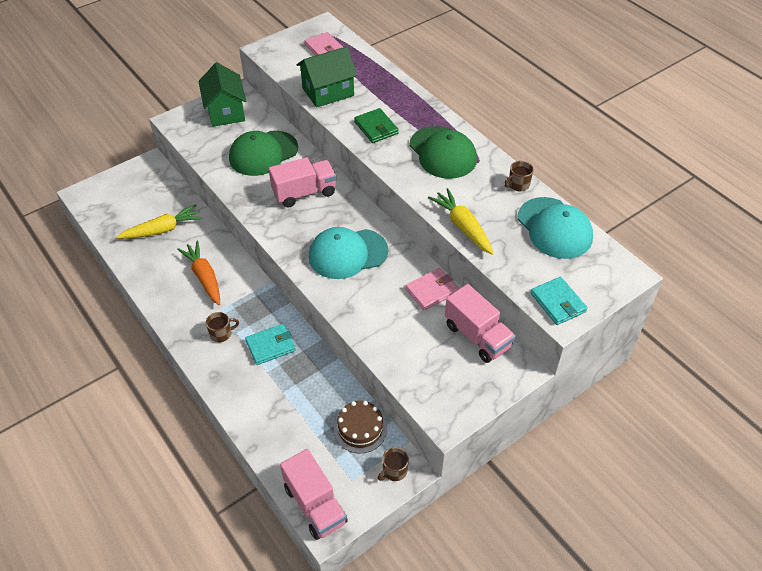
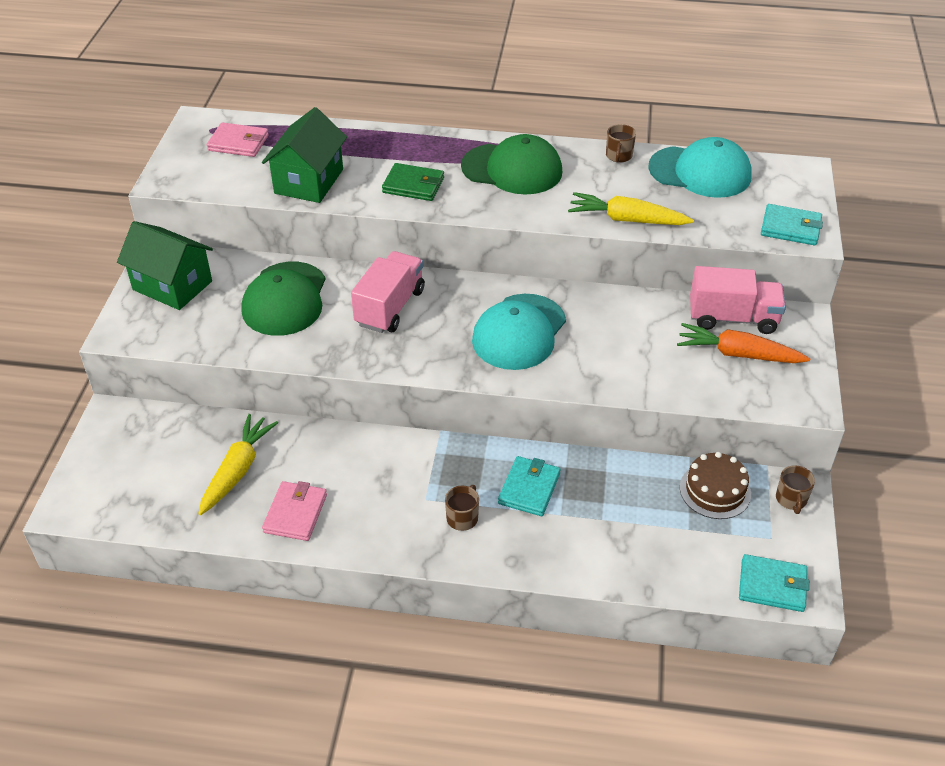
camera: 45 degrees left, 5 degrees down
orange carrot [177,241,220,305] -> orange carrot moved to [677,323,810,363]
pink truck [280,449,348,540] -> turquoise wallet [739,554,809,612]
pink wallet [405,268,459,310] -> pink wallet moved to [262,481,327,541]

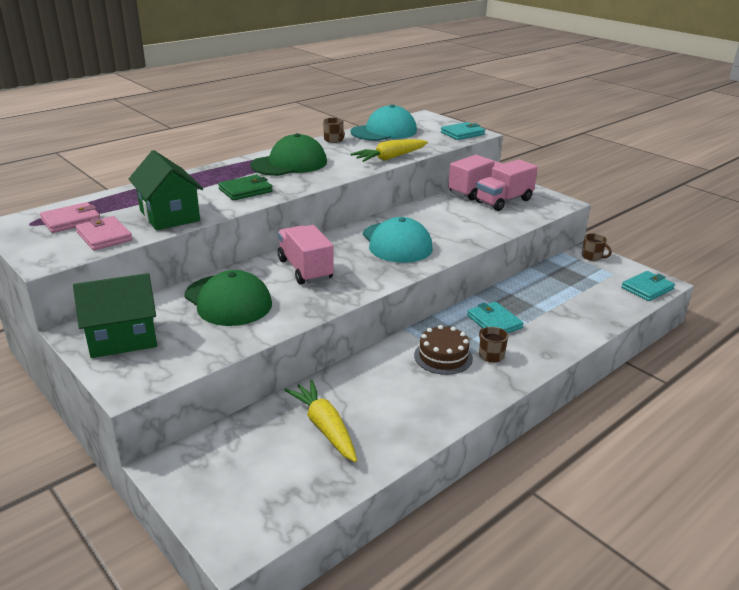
camera: 50 degrees left, 15 degrees down
pink wallet [262,481,327,541] -> pink wallet moved to [75,216,133,250]
orange carrot [677,323,810,363] -> pink truck [476,159,538,211]
brown cake [680,452,751,519] -> brown cake moved to [414,325,473,375]

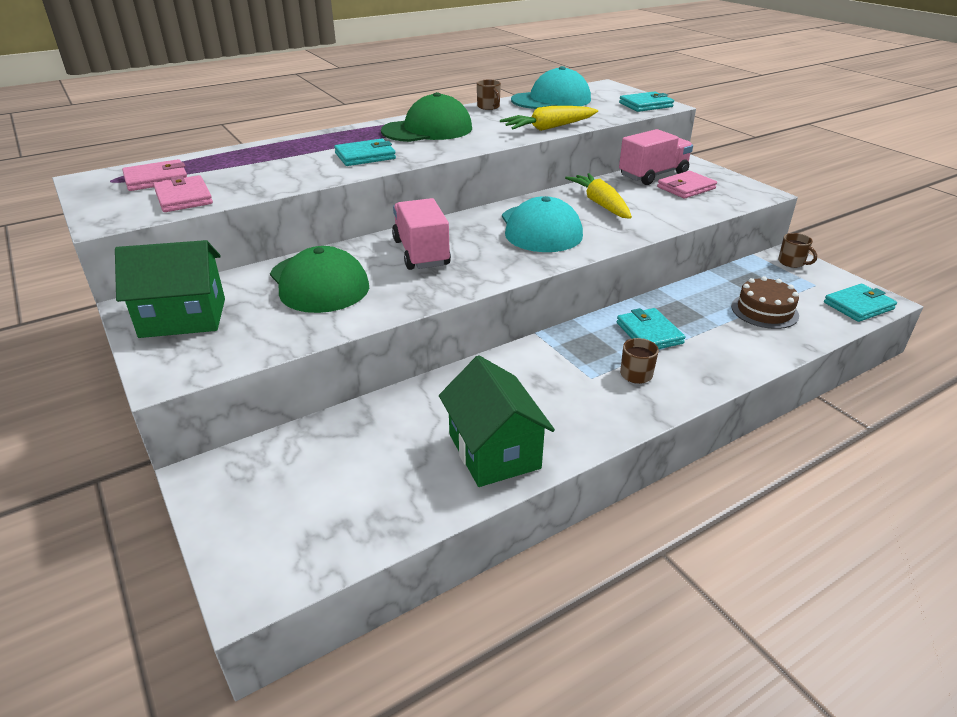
camera: 10 degrees right, 5 degrees up
green house [129,150,203,230] -> green house moved to [439,355,555,487]
green wallet [218,175,273,200] -> turquoise wallet [334,138,396,166]
yellow carrot [284,380,357,462] -> yellow carrot moved to [565,173,632,219]
brown cake [414,325,473,375] -> brown cake moved to [731,276,799,329]
pink truck [476,159,538,211] -> pink wallet [657,171,717,199]

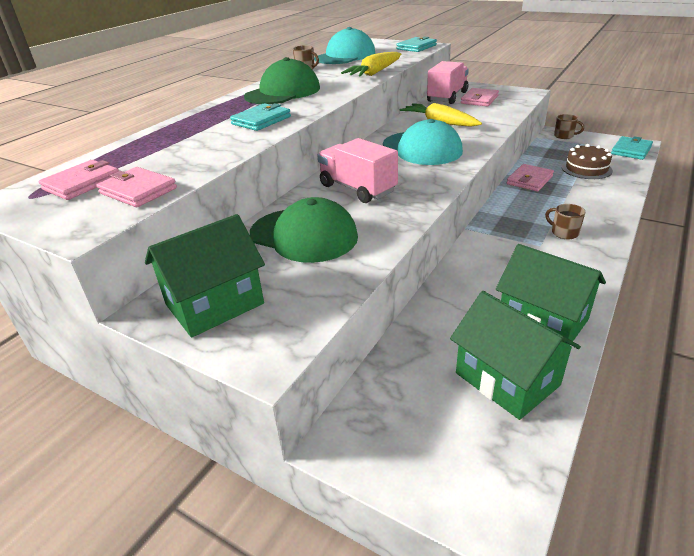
camera: 25 degrees left, 0 degrees up
turquoise wallet [617,308,685,349] -> none
none -> green house [450,291,581,420]
none -> pink wallet [507,164,554,191]

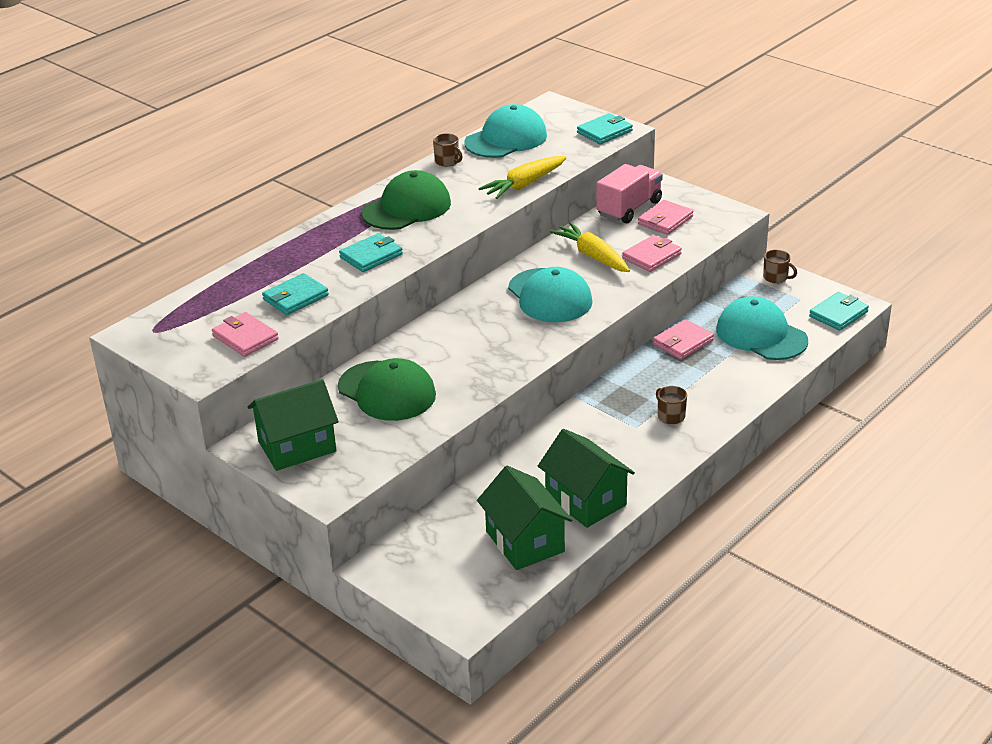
camera: 10 degrees right, 0 degrees up
pink wallet [39,160,119,200] -> pink wallet moved to [622,235,682,272]
pink truck [317,138,398,203] -> none
brown cake [561,144,613,179] -> turquoise cap [716,296,808,360]
none -> turquoise wallet [262,273,329,315]

